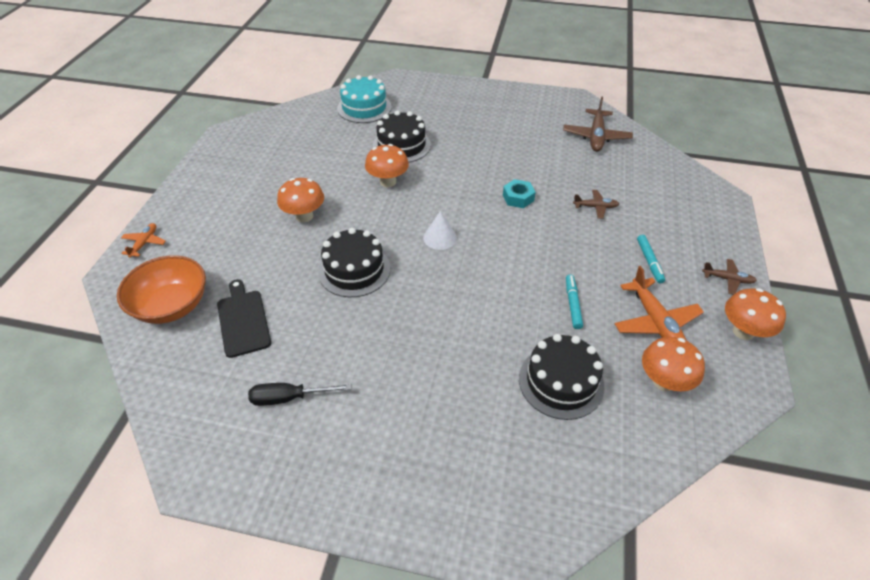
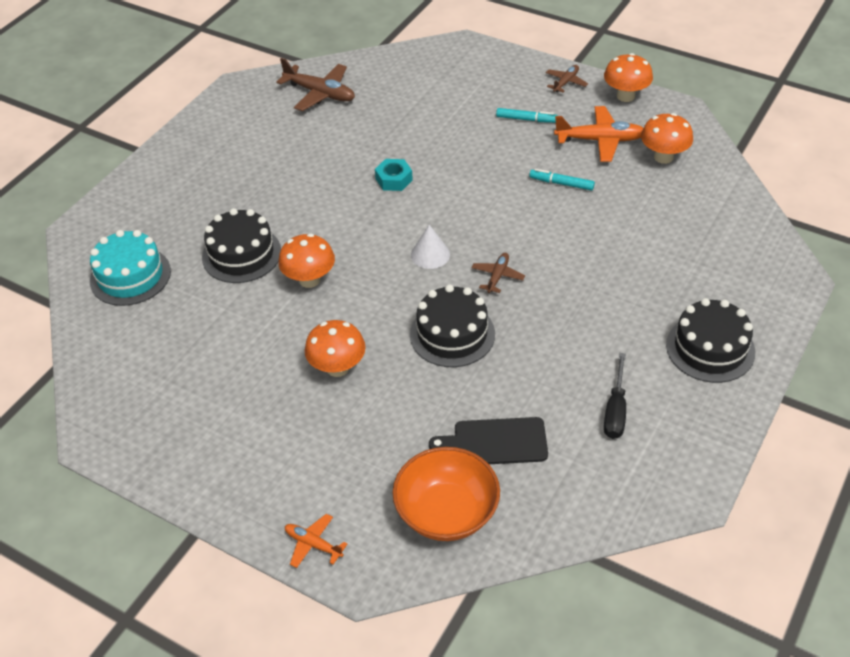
camera: 70 degrees left, 0 degrees up
black cake [519,334,604,420] -> black cake moved to [666,298,755,383]
brown plane [573,190,619,219] -> brown plane moved to [472,253,525,293]

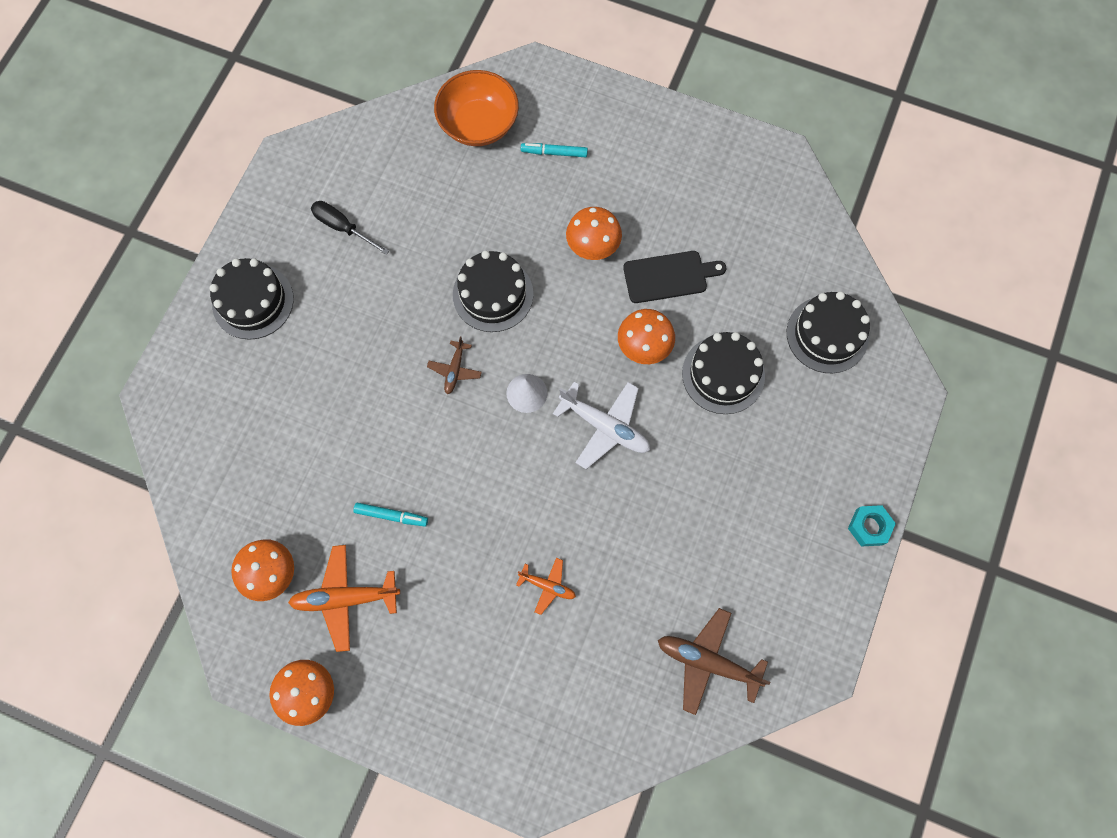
camera: 170 degrees right, 25 degrees up
turquoise cake [90,230,171,306] -> black cake [787,291,870,373]
orange plane [285,514,347,568] -> orange plane moved to [516,558,576,615]
turquoise nut [375,159,413,191] -> turquoise nut moved to [848,505,896,547]
black cutting board [429,417,548,464] -> black cutting board moved to [623,251,726,303]
turquoise marker [496,108,558,123] -> turquoise marker moved to [521,143,588,157]
brown plane [546,65,588,92] -> none
black screwdriver [604,353,626,439] -> black screwdriver turned 60 degrees counterclockwise [311,201,389,255]
none -> white plane [553,382,650,469]

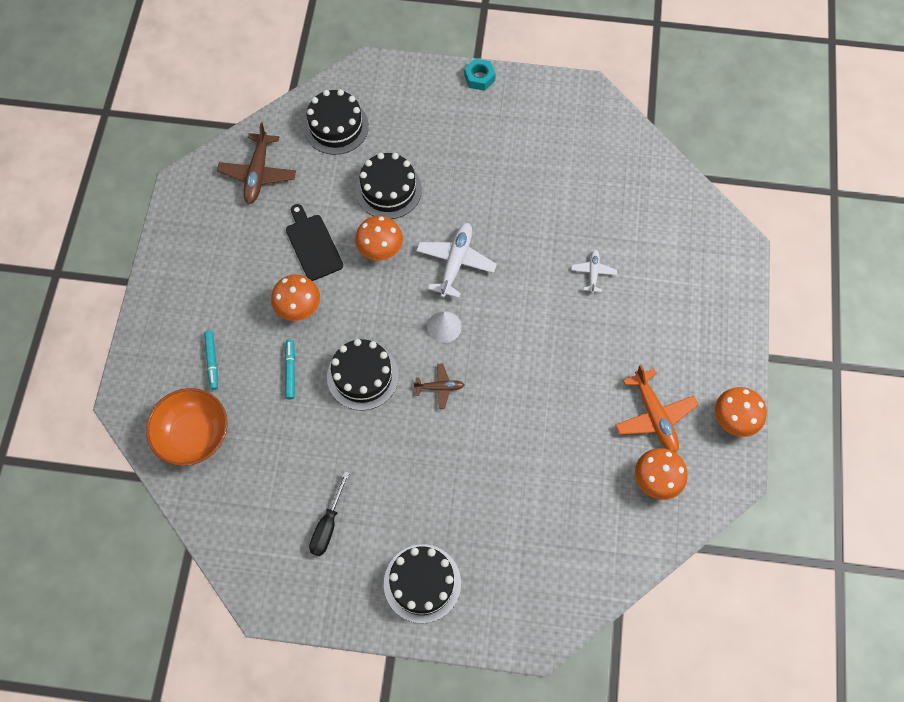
camera: 105 degrees left, 5 degrees down
turquoise marker [353,503,428,527] -> turquoise marker moved to [285,339,295,400]
orange plane [516,558,576,615] -> white plane [571,250,617,294]
brown plane [658,608,770,715] -> brown plane moved to [217,123,296,204]

